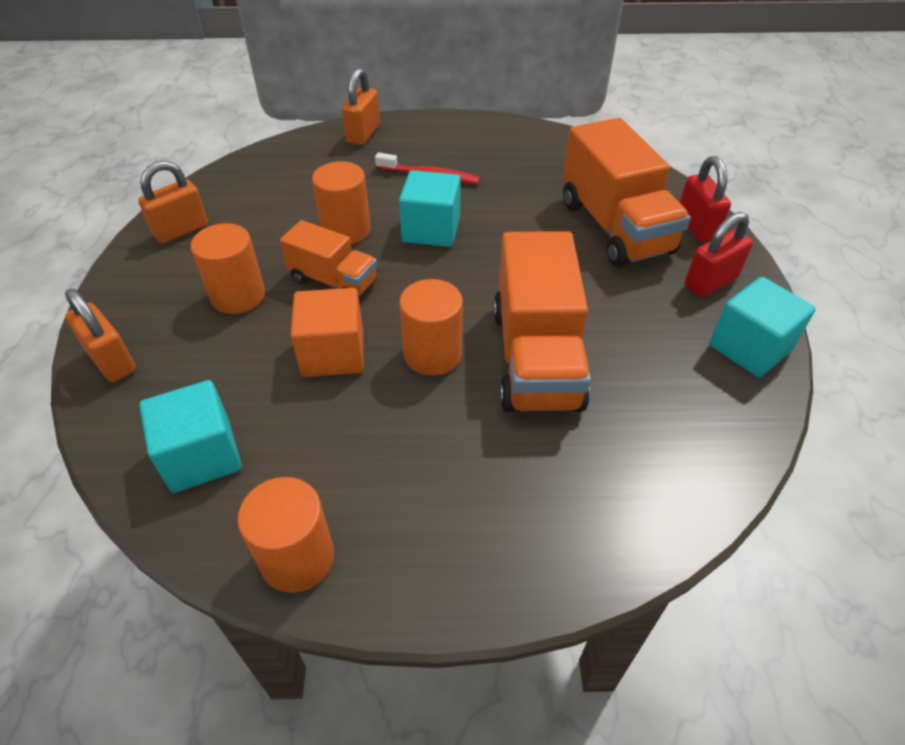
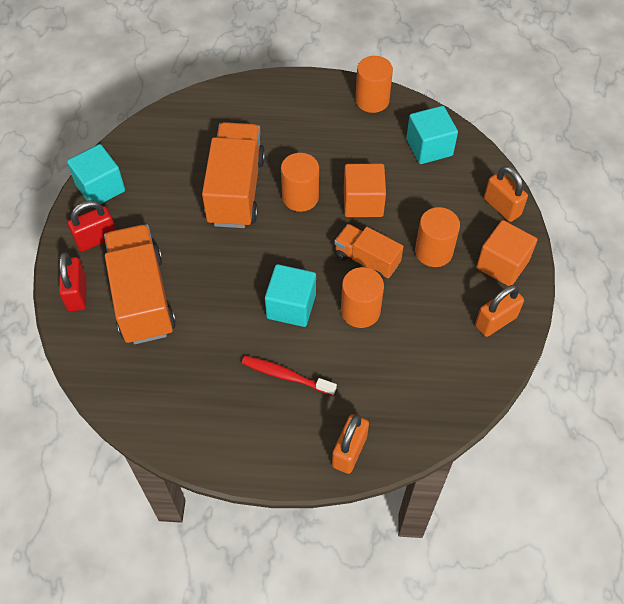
camera: 175 degrees left, 10 degrees up
none -> orange cube [476,220,537,286]

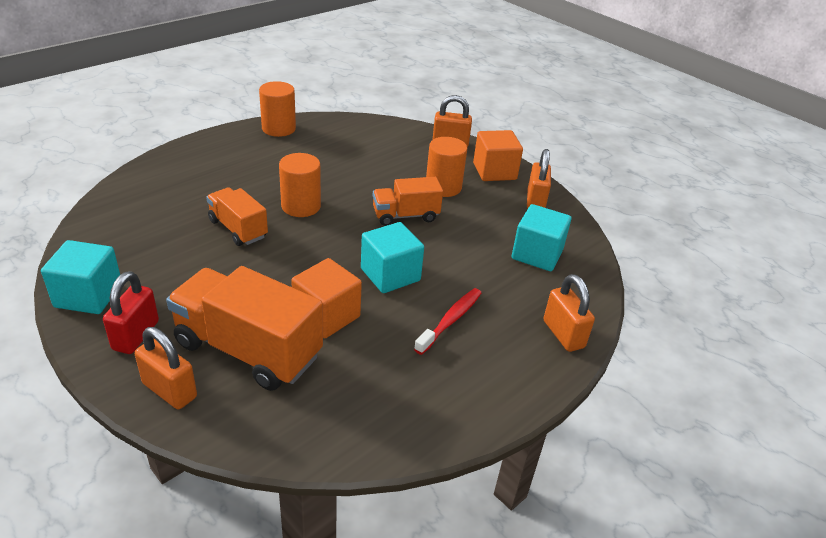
camera: 50 degrees left, 20 degrees down
red padlock [59,253,86,311] -> orange padlock [135,327,197,409]
orange truck [202,122,265,228] -> orange truck [206,187,268,246], size x0.58
red toothbrush [242,356,337,396] -> red toothbrush turned 150 degrees clockwise [414,288,481,355]
orange cylinder [341,267,384,328] -> none
orange cube [344,164,386,217] -> orange cube moved to [291,258,362,338]
turquoise cube [406,106,458,164] -> turquoise cube moved to [512,204,571,271]

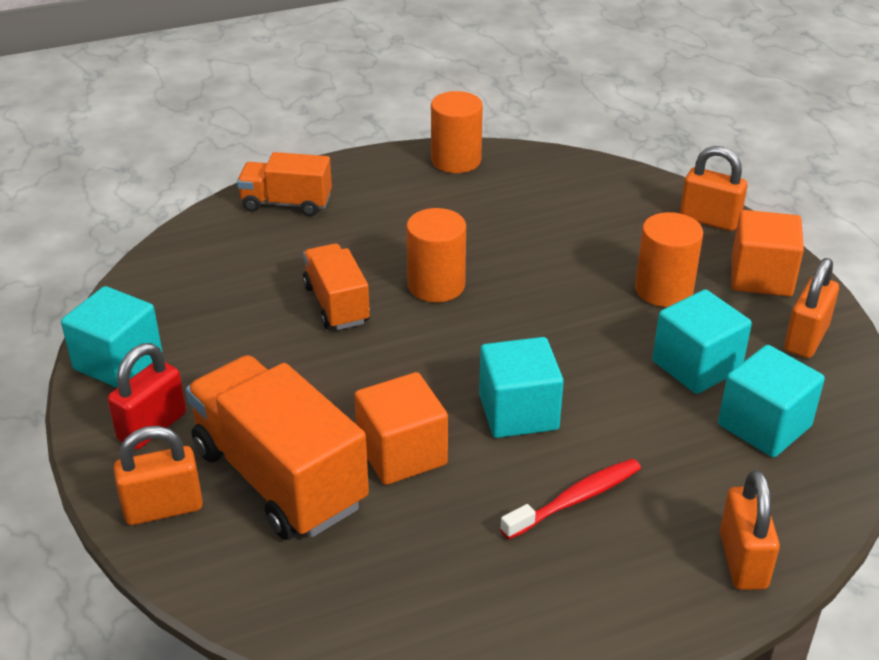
camera: 25 degrees right, 0 degrees up
orange padlock [135,327,197,409] -> orange padlock turned 75 degrees counterclockwise [113,426,203,525]
orange truck [373,177,443,226] -> orange truck moved to [237,152,332,216]
none -> turquoise cube [652,289,752,394]

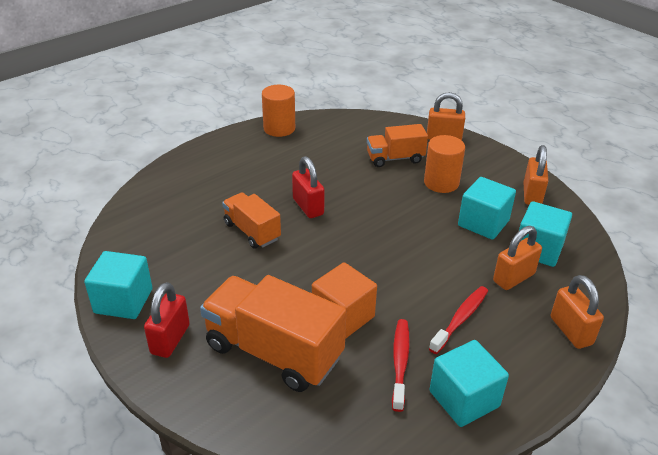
camera: 20 degrees left, 0 degrees up
orange padlock [113,426,203,525] -> orange padlock moved to [493,226,542,290]
orange truck [237,152,332,216] -> orange truck moved to [367,124,428,167]
orange cylinder [406,208,466,302] -> red padlock [292,156,325,218]
turquoise cube [479,337,564,438] -> turquoise cube moved to [429,340,509,427]
orange cube [732,210,804,296] -> none
none -> red toothbrush [392,319,410,412]

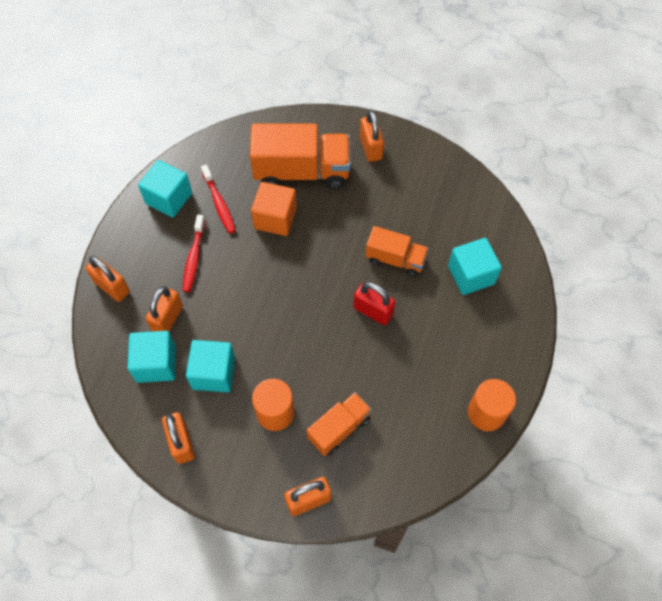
camera: 150 degrees right, 25 degrees up
turquoise cube [84,251,152,319] -> turquoise cube moved to [448,238,502,295]
red padlock [144,282,190,358] -> orange padlock [360,110,384,162]

